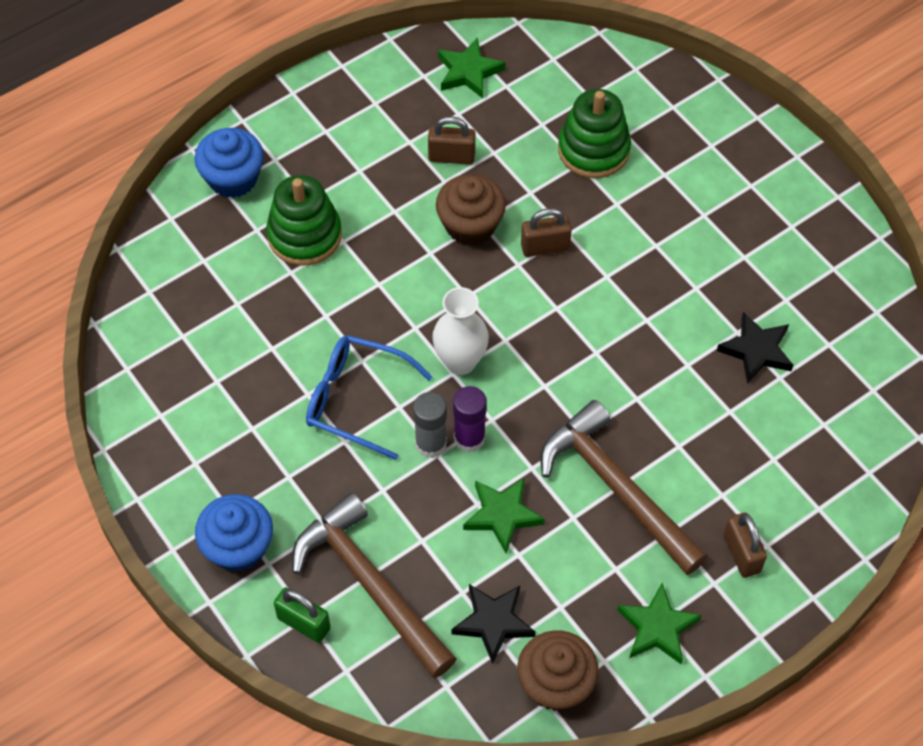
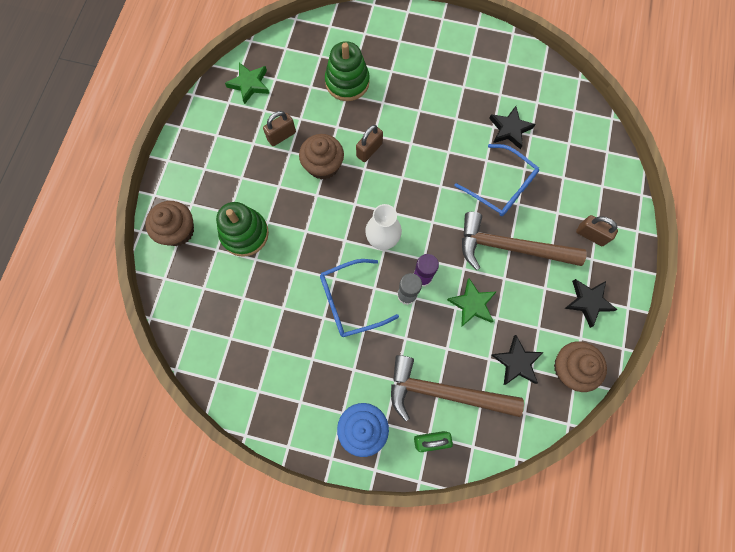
camera: 40 degrees left, 15 degrees up
blue cupcake [194,128,264,198] -> brown cupcake [145,201,194,246]
green star [617,583,702,664] -> black star [564,279,617,328]
none -> blue glasses [454,144,539,216]

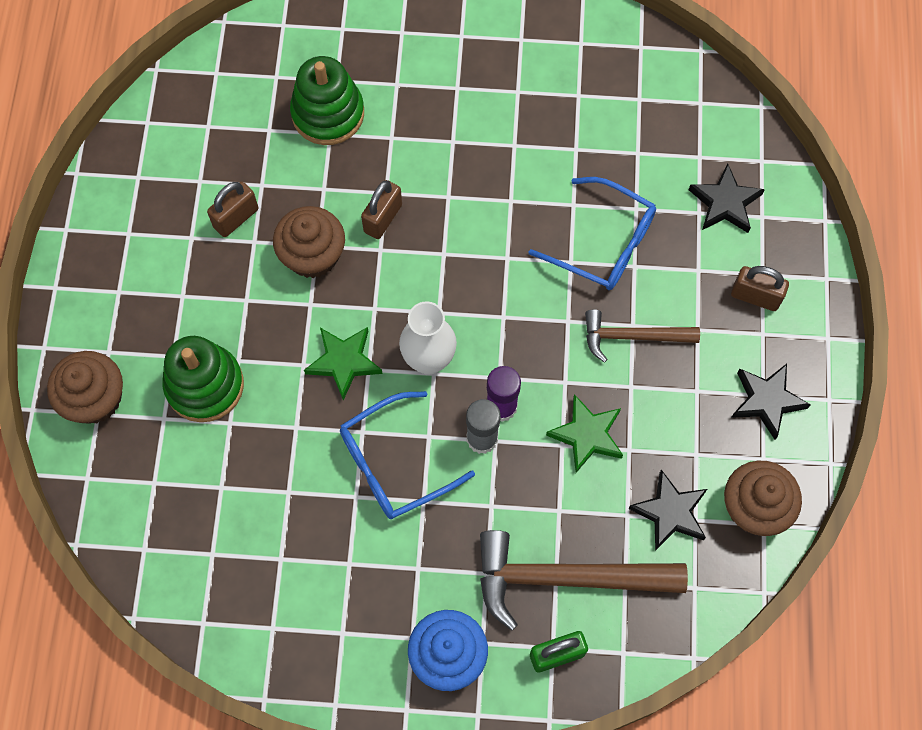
camera: 10 degrees left, 5 degrees down
green star [225,62,269,104] -> green star moved to [304,327,383,400]
brown hammer [462,212,587,270] -> brown hammer [585,309,700,362], size x0.59
black star [489,106,536,149] -> black star moved to [689,163,765,233]

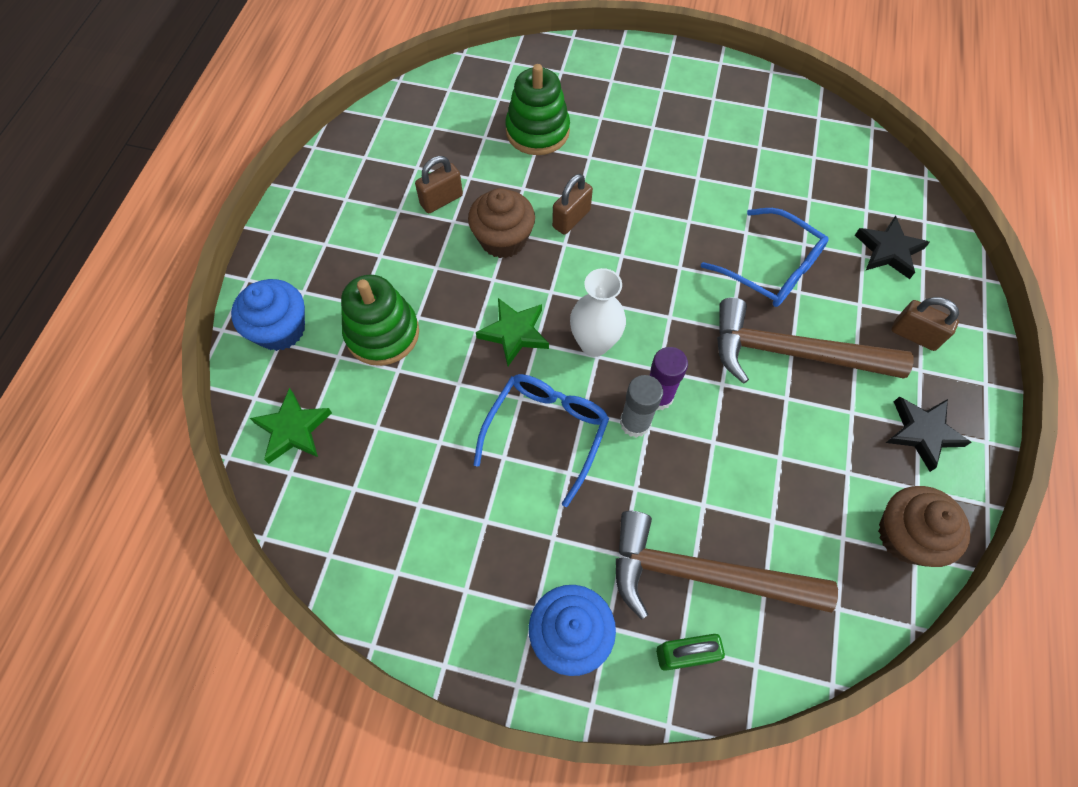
camera: 10 degrees right, 5 degrees down
brown cupcake [47,351,123,424] -> blue cupcake [231,279,305,351]
blue glasses [340,391,475,519] -> blue glasses turned 135 degrees clockwise [473,374,609,507]
green star [546,394,623,473] -> green star moved to [250,388,332,464]
brown hammer [585,309,700,362] -> brown hammer [717,297,914,384], size x1.70
black star [628,470,707,551] -> none

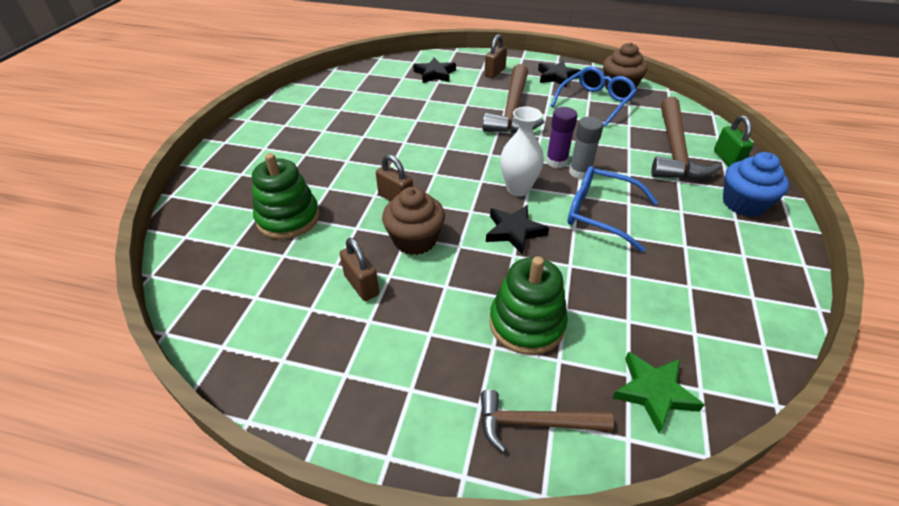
camera: 90 degrees left, 20 degrees down
blue cupcake [231,279,305,351] -> brown hammer [480,389,614,452]
green star [476,298,549,366] -> black star [486,205,549,255]
blue glasses [701,208,829,307] -> blue glasses moved to [551,66,637,127]

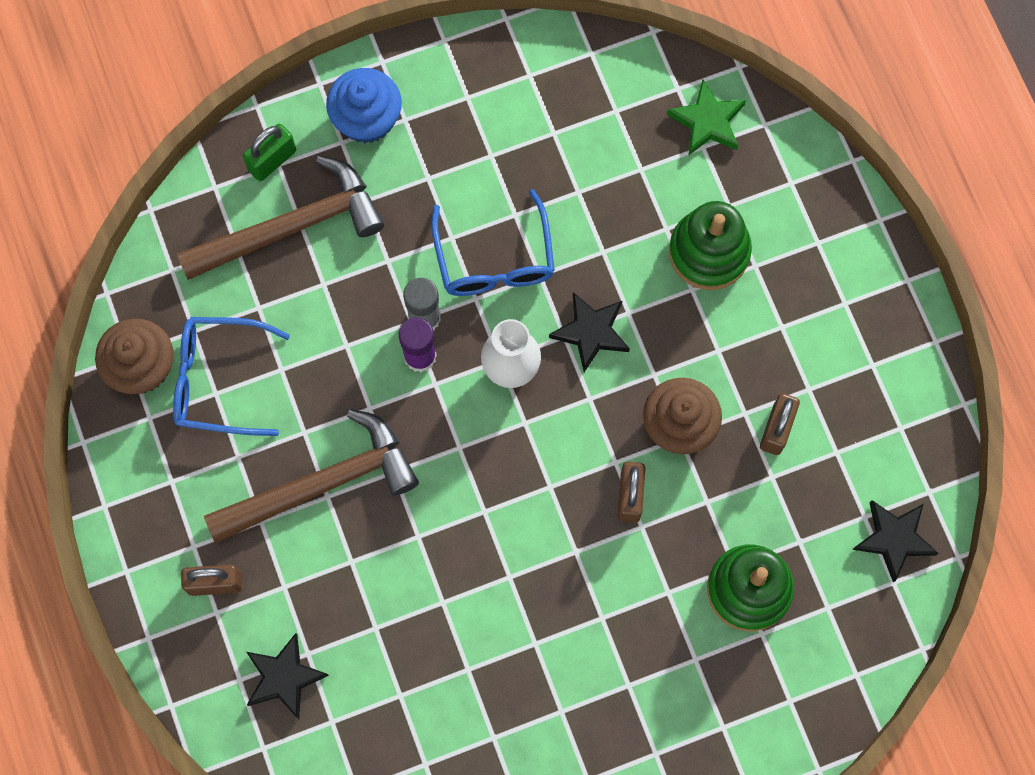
camera: 125 degrees left, 30 degrees up
brown hammer [480,389,614,452] -> none
black star [538,61,581,88] -> black star moved to [852,500,939,583]

